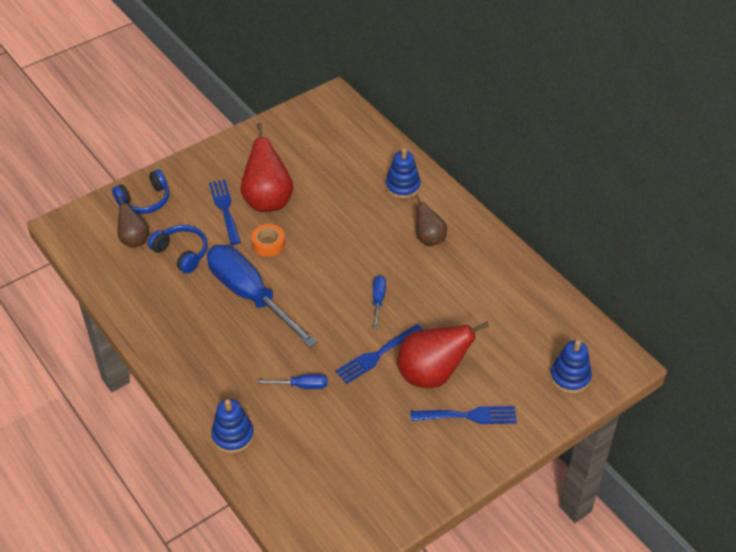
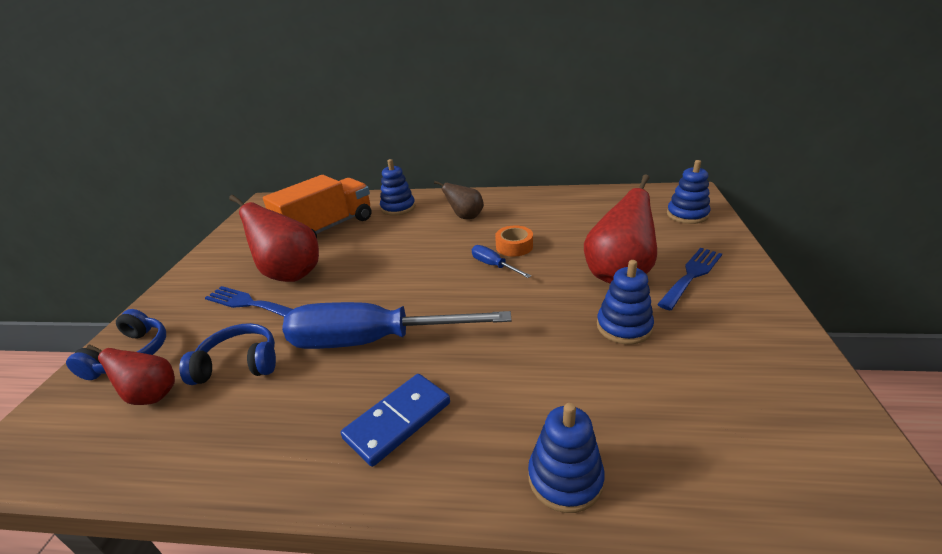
camera: 45 degrees left, 15 degrees down
brown pear [118,195,149,248] -> red pear [86,344,175,405]
orange tape [251,224,285,257] -> orange tape moved to [495,225,533,257]
blue screwdriver [257,374,328,389] -> none
blue fork [335,324,423,384] -> none
none -> orange truck [263,175,371,238]
none -> blue domino [341,374,450,467]
none -> blue stacking toy [597,260,654,344]

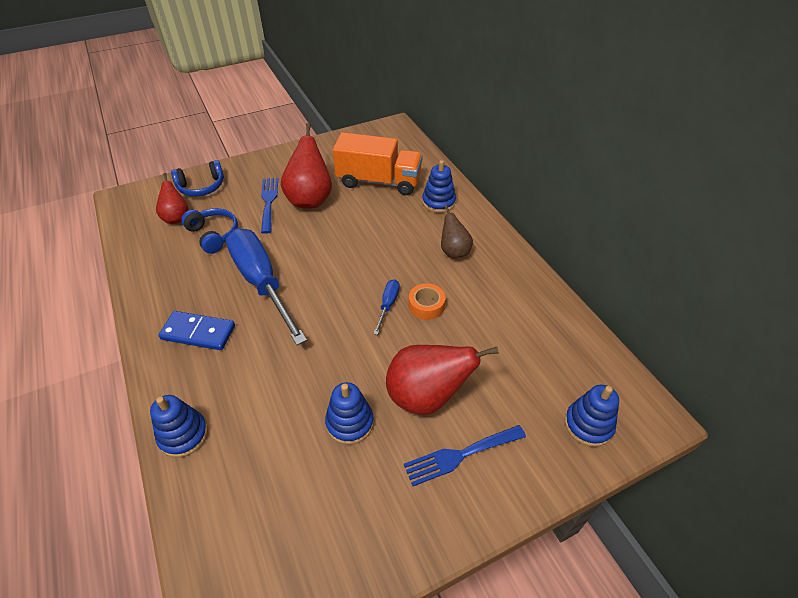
camera: 55 degrees right, 15 degrees up
blue fork [657,248,722,310] -> blue fork turned 150 degrees clockwise [404,425,526,486]

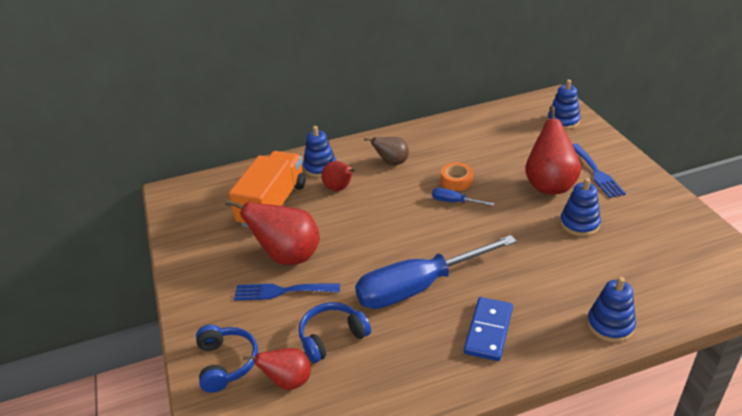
camera: 80 degrees left, 10 degrees down
none -> red pear [321,161,356,191]

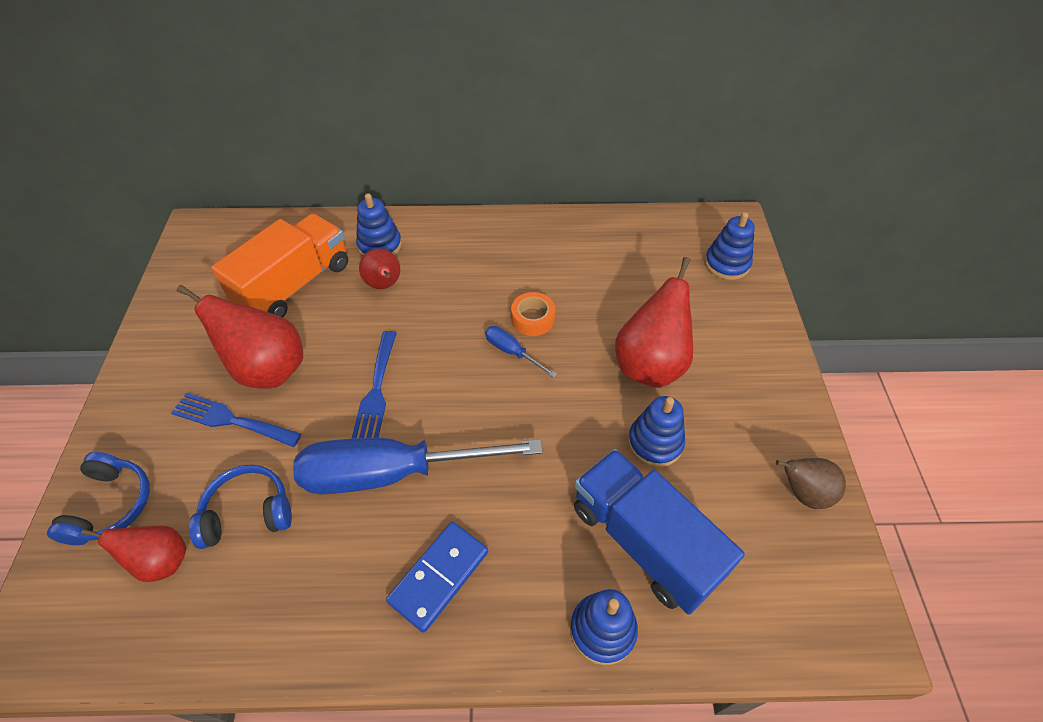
camera: 15 degrees right, 15 degrees up
brown pear [364,137,409,166] -> brown pear moved to [776,458,846,509]
blue fork [572,144,626,198] -> blue fork moved to [351,331,397,439]
none -> blue truck [574,449,745,615]

